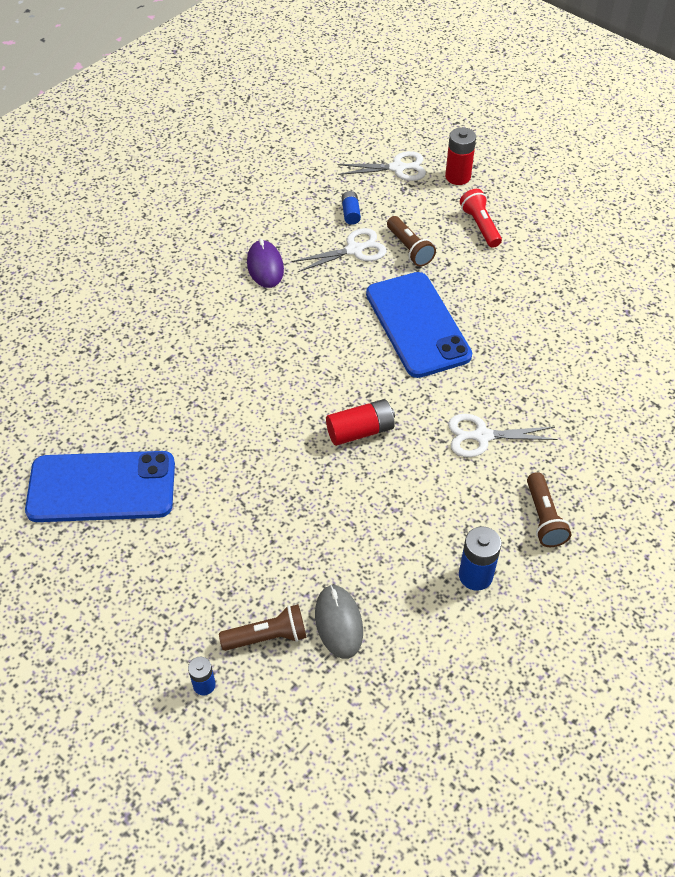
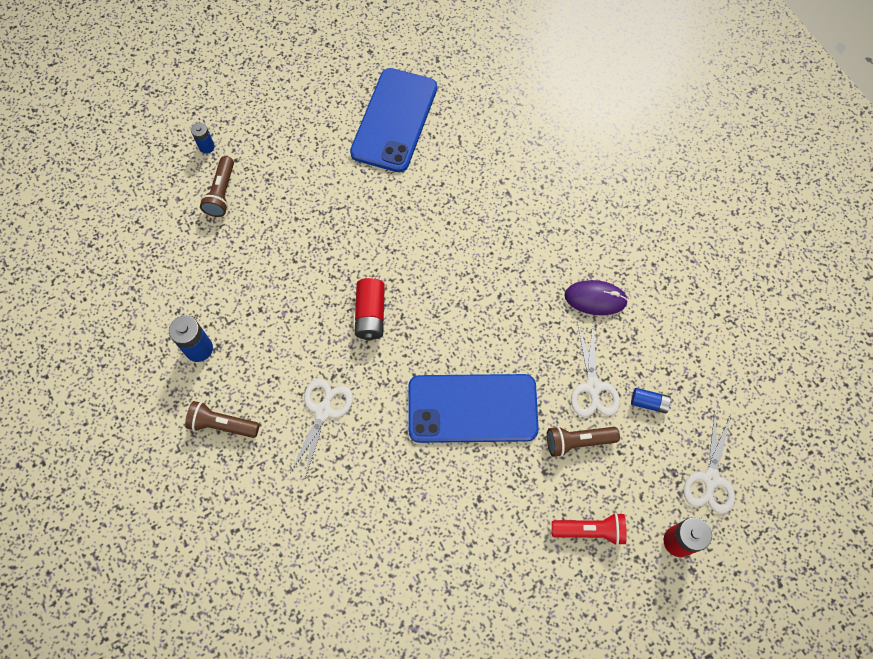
camera: 110 degrees right, 15 degrees up
grey mouse [315,585,363,659] -> none

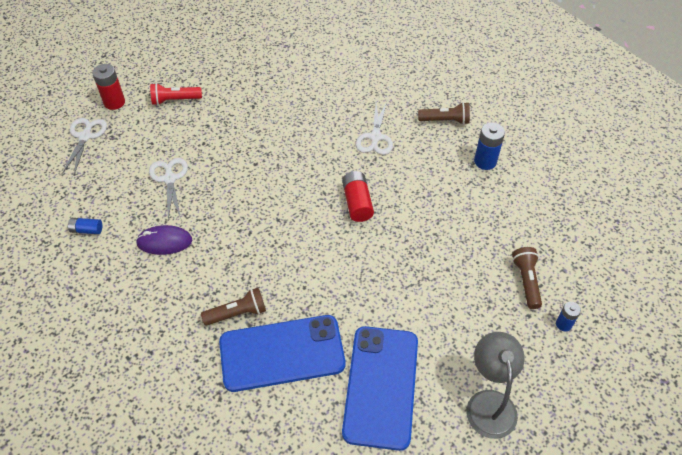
camera: 170 degrees right, 15 degrees down
blue phone [408,374,539,443] -> blue phone moved to [219,315,346,392]
brown flashlight [547,426,620,457] -> brown flashlight moved to [201,288,266,326]
blue battery [631,388,672,413] -> blue battery moved to [68,218,102,234]
none -> grey lamp [466,332,525,439]

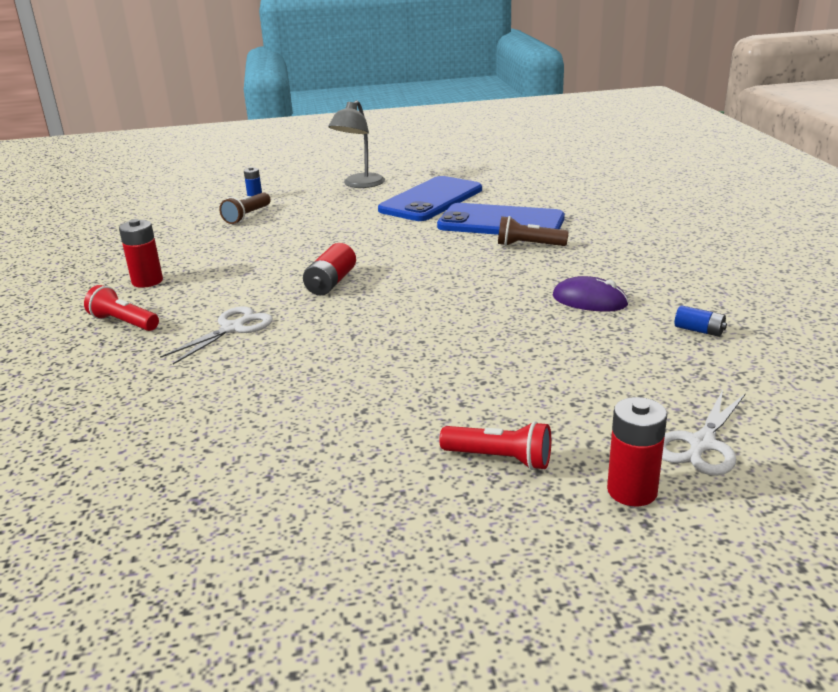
camera: 150 degrees left, 25 degrees down
white scissors [149,158,188,220] -> none
brown flashlight [418,102,470,125] -> red flashlight [84,285,159,331]
blue battery [474,123,505,170] -> red battery [119,219,163,288]

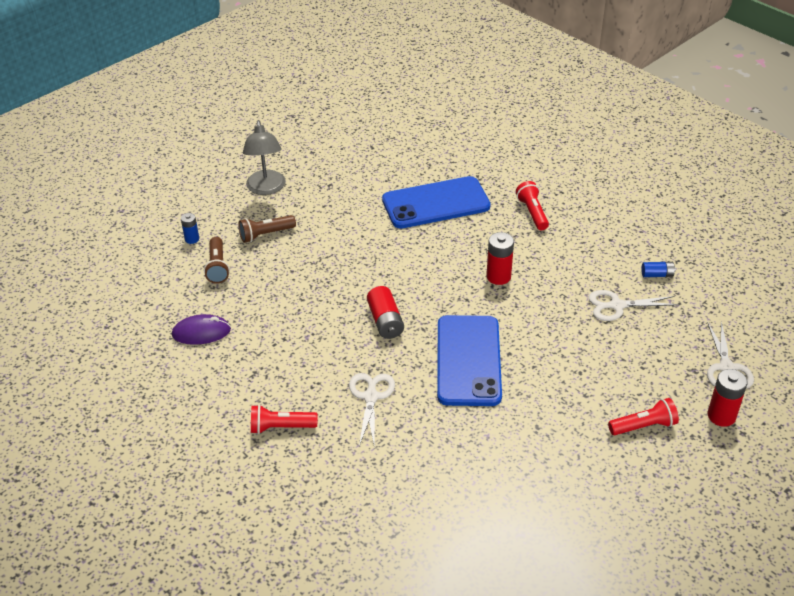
camera: 35 degrees left, 15 degrees up
red battery [119,219,163,288] -> red battery moved to [486,232,514,285]
blue phone [378,176,482,221] -> blue phone moved to [437,315,502,406]
brown flashlight [498,216,569,246] -> brown flashlight moved to [238,215,296,243]
purple mouse [552,276,629,312] -> purple mouse moved to [172,314,231,345]
none -> red flashlight [516,181,549,230]
none -> white scissors [588,290,679,321]

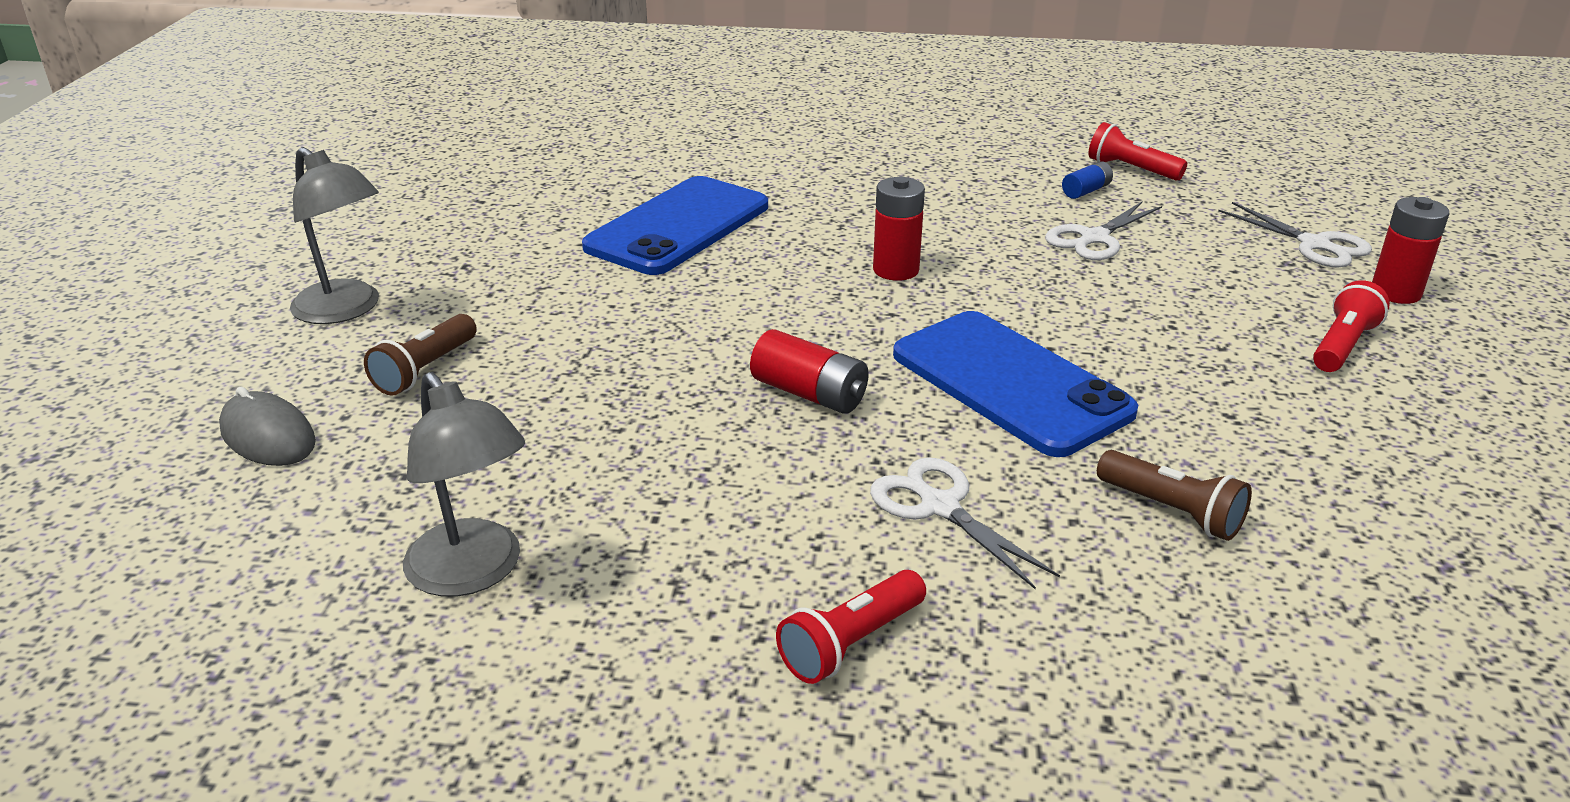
camera: 40 degrees left, 10 degrees down
purple mouse [172,314,231,345] -> grey lamp [403,372,525,597]
blue battery [181,213,199,244] -> grey mouse [219,387,316,466]
brown flashlight [204,237,230,284] -> brown flashlight moved to [1097,450,1252,541]
red flashlight [516,181,549,230] -> red flashlight moved to [1089,122,1187,180]

